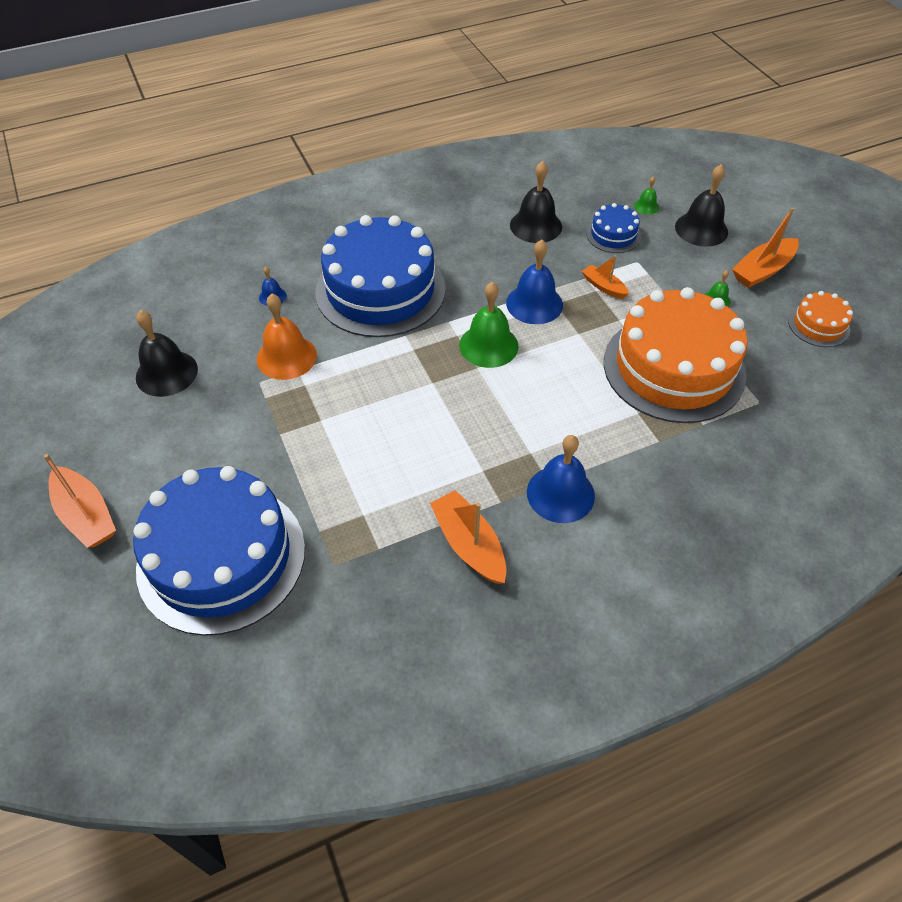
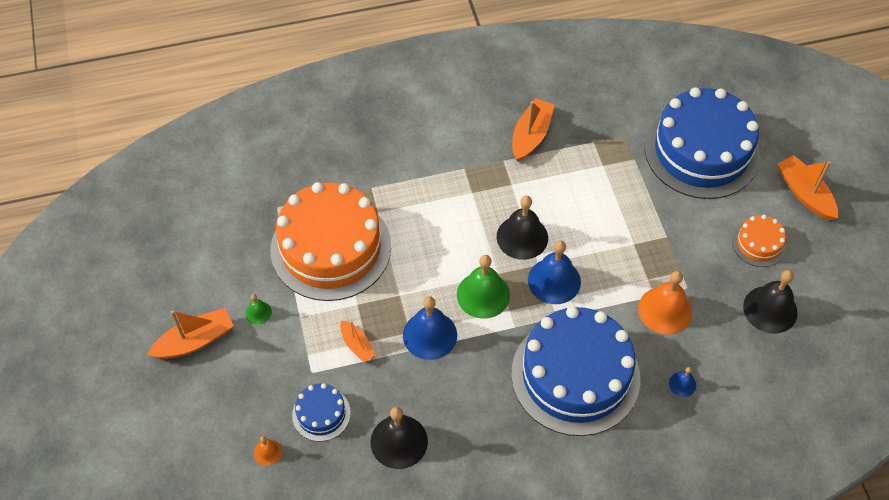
camera: 170 degrees left, 5 degrees up
orange boat [430,490,507,584] -> orange boat turned 135 degrees counterclockwise [512,98,555,162]
blue bell [527,435,595,523] -> blue bell moved to [528,240,581,304]
green bell [634,176,659,215] -> orange bell [254,436,282,466]
black bell [675,164,728,247] -> black bell moved to [497,196,548,260]
orange cake [788,291,853,347] -> orange cake moved to [732,215,786,267]

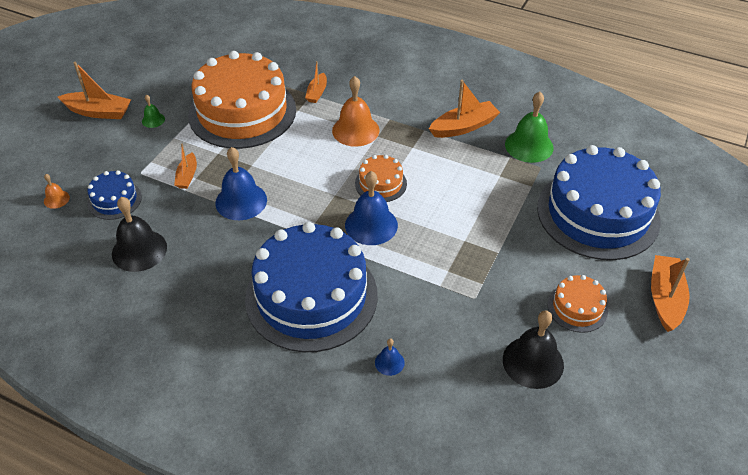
camera: 40 degrees right, 10 degrees down
green bell [457,255,510,319] -> green bell moved to [505,92,554,163]
black bell [497,196,548,260] -> orange cake [355,155,407,202]
orange bell [638,271,692,335] -> orange bell moved to [332,76,379,147]
none -> orange boat [305,61,327,103]

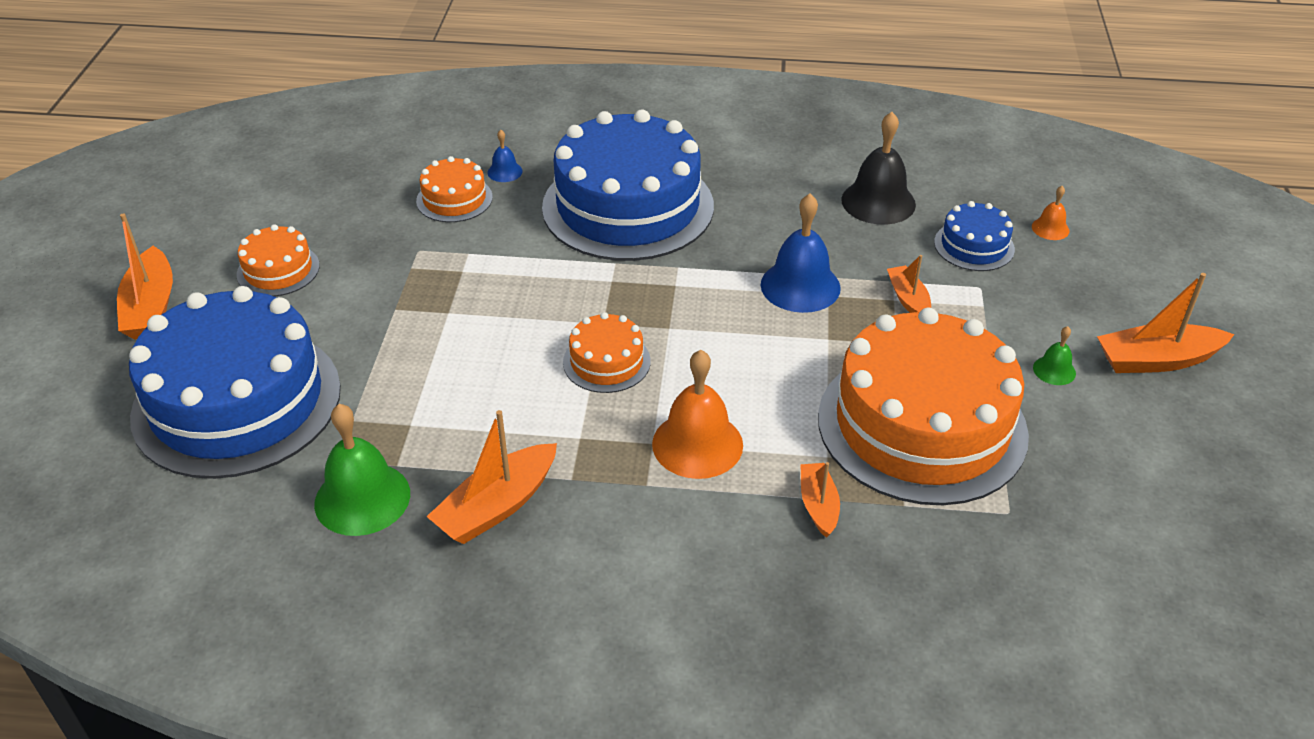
camera: 160 degrees right, 5 degrees down
blue bell [345,171,398,245] -> none
black bell [503,310,564,389] -> none
none -> orange cake [416,156,493,222]

